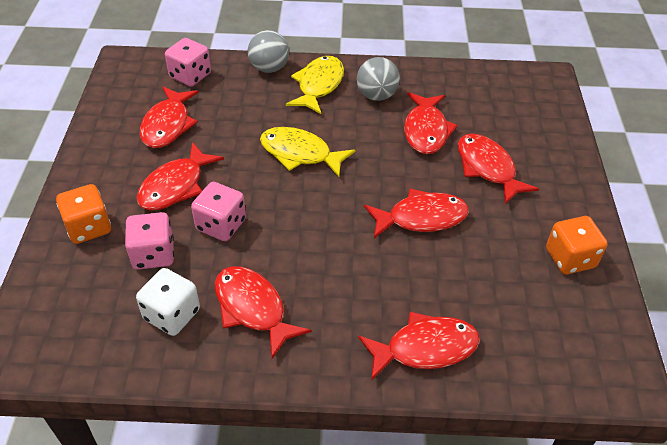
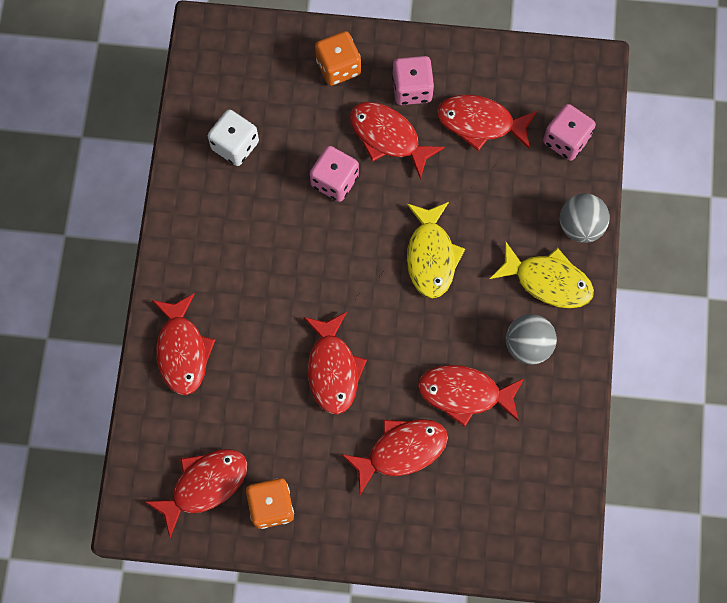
camera: 95 degrees right, 25 degrees up
pink dice [125,212,174,270] -> pink dice moved to [392,56,434,105]
red fish [215,266,312,359] -> red fish moved to [145,449,247,538]
yellow fish [260,127,355,177] -> yellow fish turned 150 degrees clockwise [407,202,465,298]

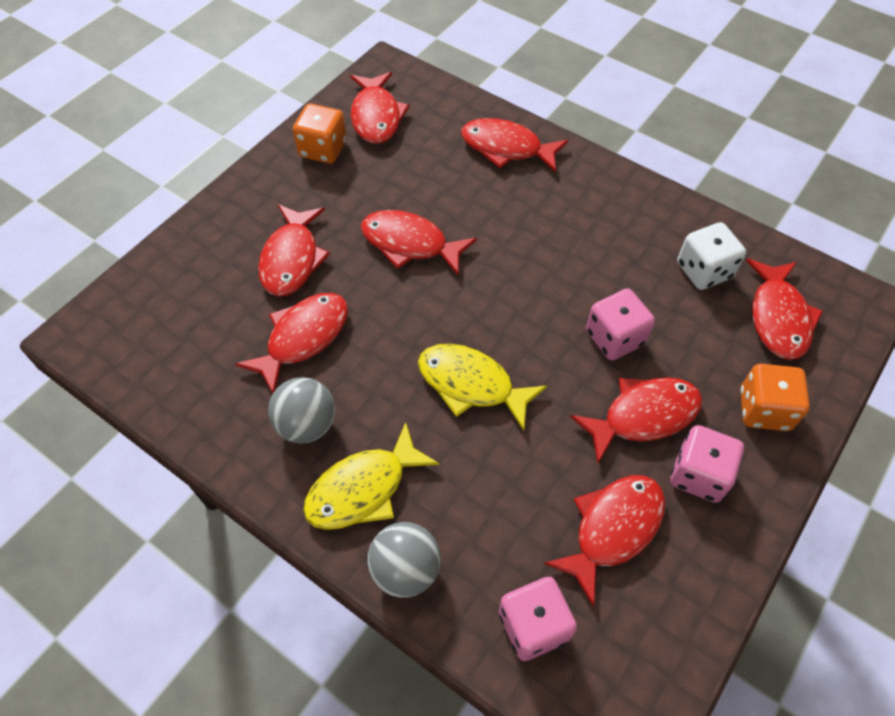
camera: 120 degrees right, 15 degrees down
none -> red fish [746,259,823,360]

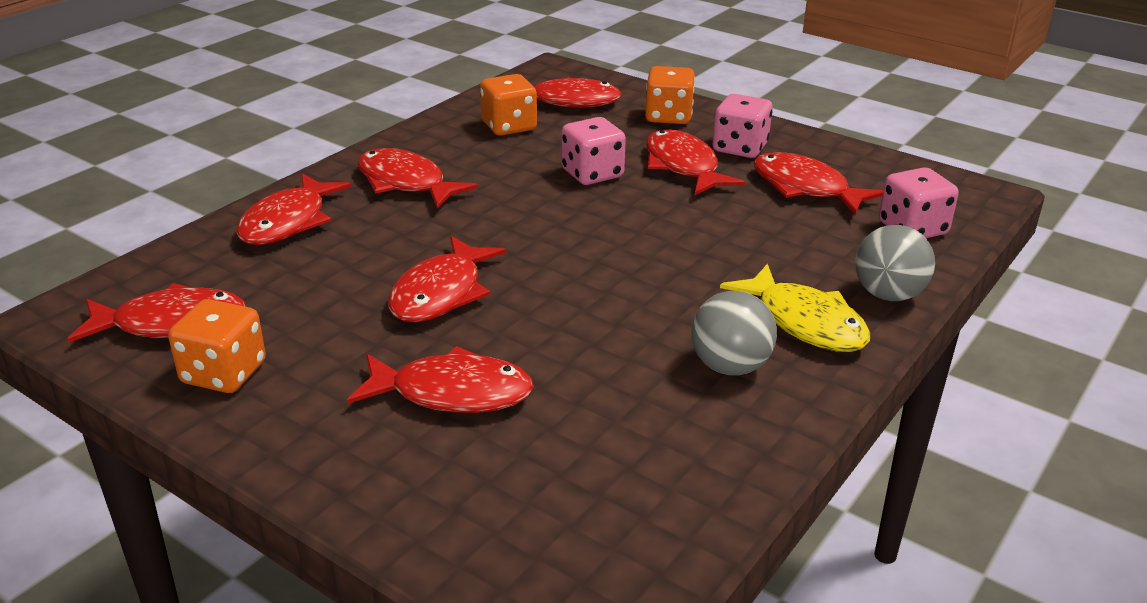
camera: 90 degrees left, 25 degrees down
red fish [235,293,348,393] -> red fish moved to [357,148,478,209]
yellow fish [418,344,547,430] -> none
white dice [677,222,746,290] -> orange dice [480,74,537,136]

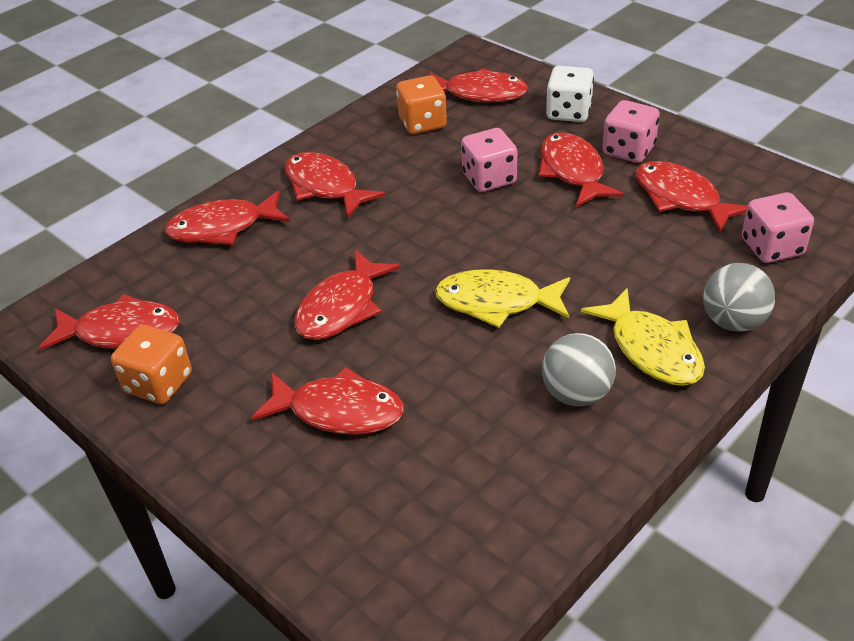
camera: 10 degrees right, 10 degrees up
red fish [236,173,352,245] -> red fish turned 45 degrees clockwise [165,190,290,245]
orange dice [645,66,695,124] -> white dice [546,66,594,122]
none -> yellow fish [435,269,570,328]

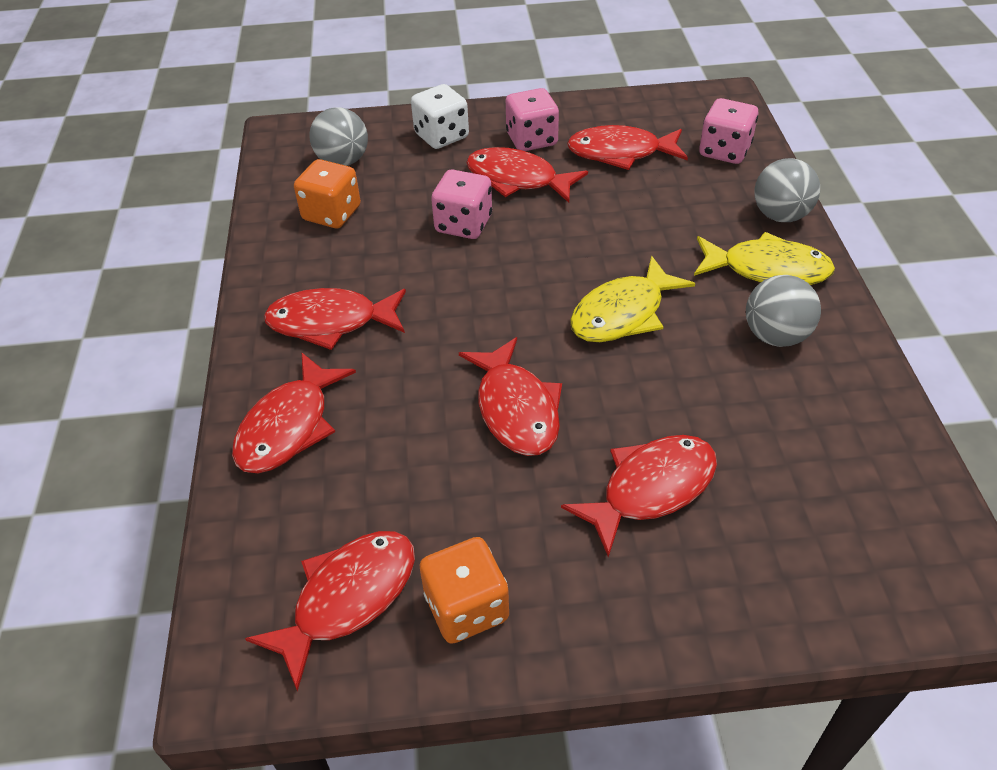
camera: 50 degrees left, 5 degrees up
red fish [429,68,528,103] -> grey ball [309,107,368,166]

